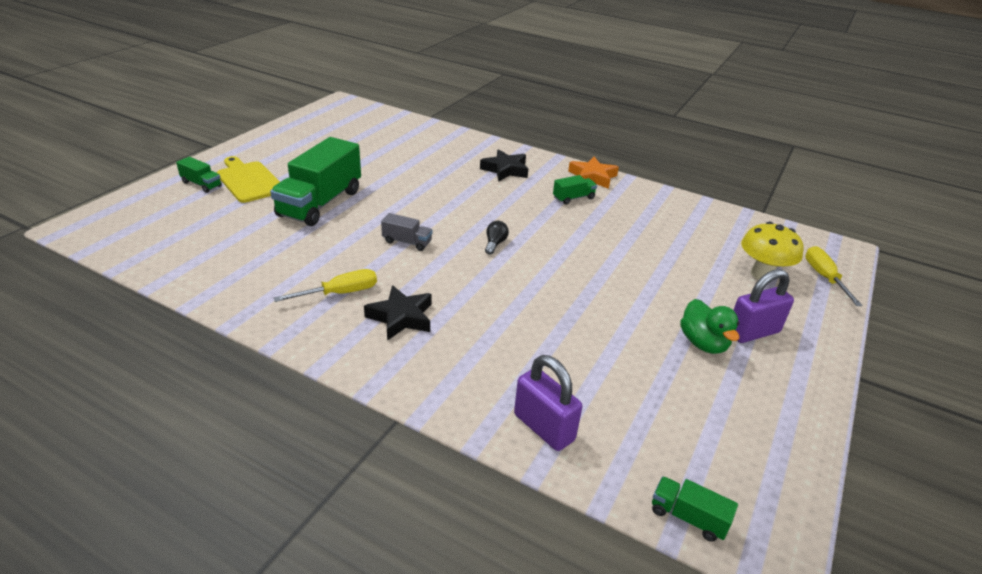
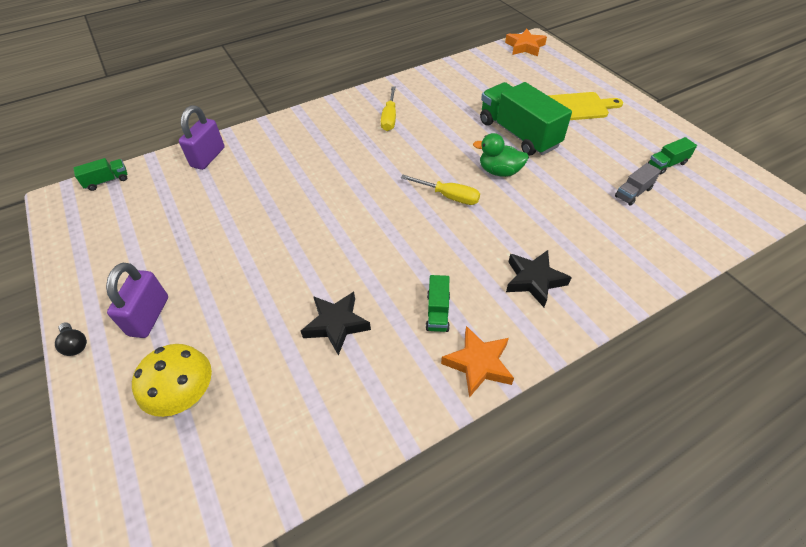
camera: 125 degrees right, 15 degrees up
green truck [176,157,222,193] -> green truck moved to [648,137,697,174]
black star [364,285,431,341] -> black star moved to [301,292,371,356]
grey truck [381,213,433,251] -> grey truck moved to [615,163,661,206]
black light bulb [485,221,509,255] -> black light bulb moved to [55,322,87,356]
purple padlock [514,355,582,451] -> purple padlock turned 60 degrees counterclockwise [179,105,225,170]
green duck [680,299,739,354] -> green duck moved to [473,133,529,177]
yellow screwdriver [805,246,863,306] -> yellow screwdriver moved to [401,175,480,205]
none -> orange star [505,29,547,56]

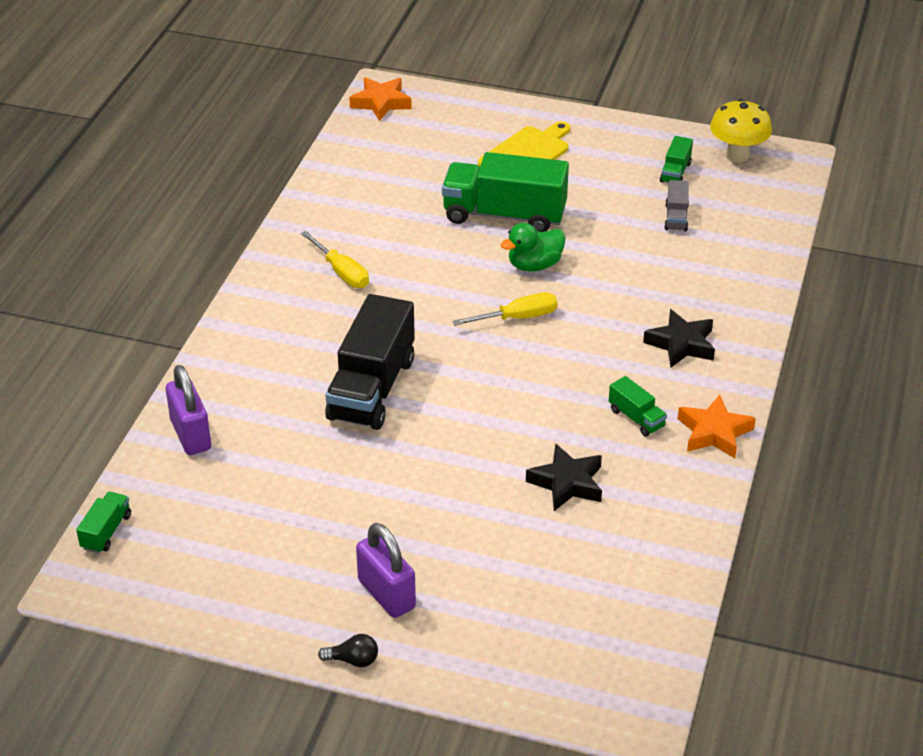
camera: 45 degrees left, 10 degrees down
yellow mushroom [132,344,212,417] -> yellow mushroom moved to [710,99,772,162]
none -> black truck [325,294,415,430]

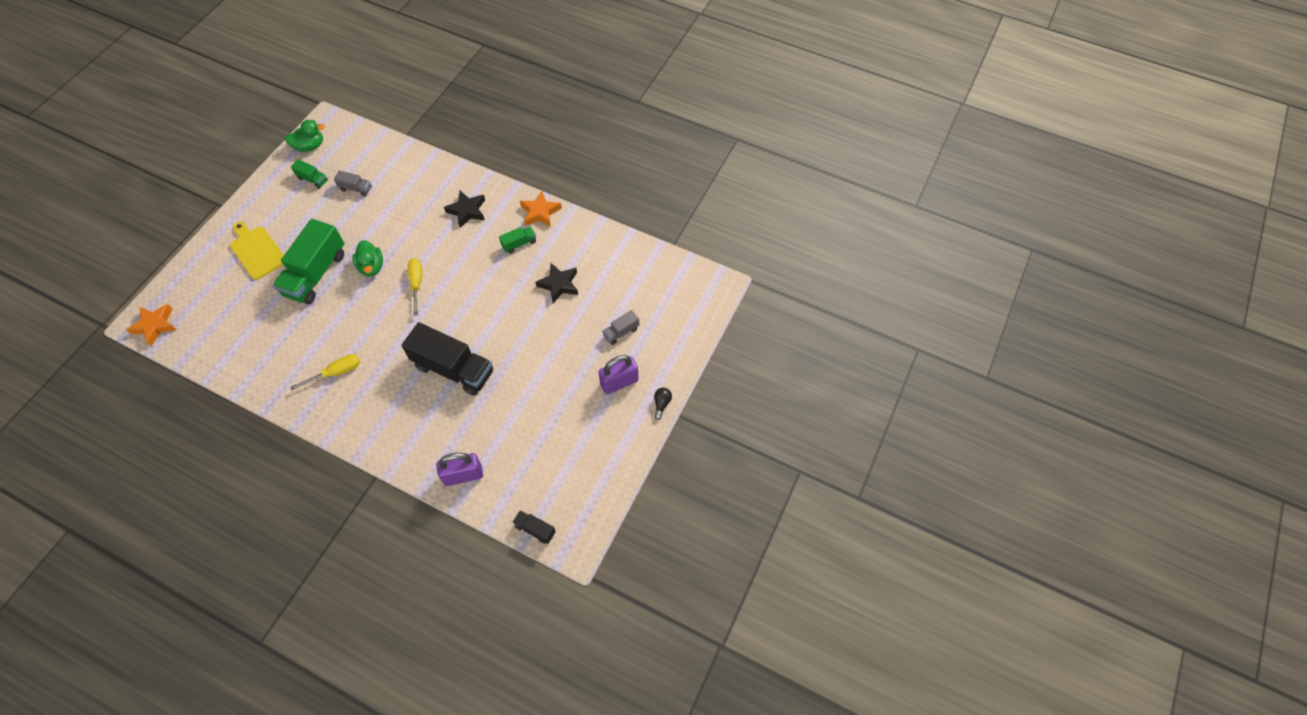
camera: 80 degrees left, 20 degrees up
green truck [76,492,131,553] -> black truck [513,510,556,544]
yellow mushroom [710,99,772,162] -> green duck [285,120,325,152]
none -> grey truck [602,310,639,345]

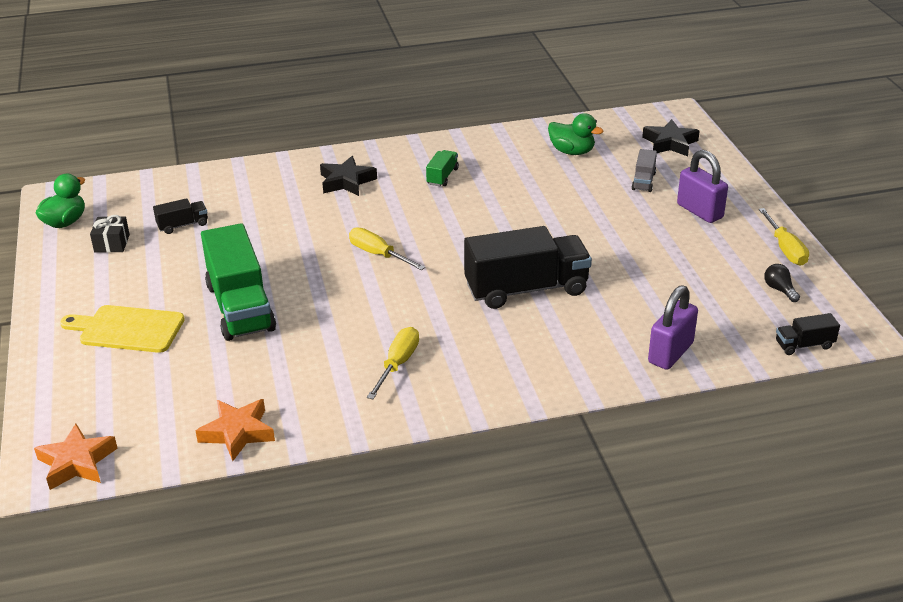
camera: 40 degrees left, 25 degrees down
green truck [291,159,328,189] -> black gift [90,215,130,253]
grey truck [334,171,372,197] -> black truck [153,198,208,234]
green duck [352,240,383,277] -> green duck moved to [548,113,604,155]
orange star [520,191,562,227] -> orange star moved to [196,399,275,461]
black star [535,263,578,303] -> black star moved to [642,119,700,156]
purple padlock [599,355,638,394] -> purple padlock turned 60 degrees counterclockwise [677,150,728,223]
black light bulb [654,388,672,420] -> black light bulb moved to [764,264,800,302]
none -> yellow screwdriver [759,208,809,265]

